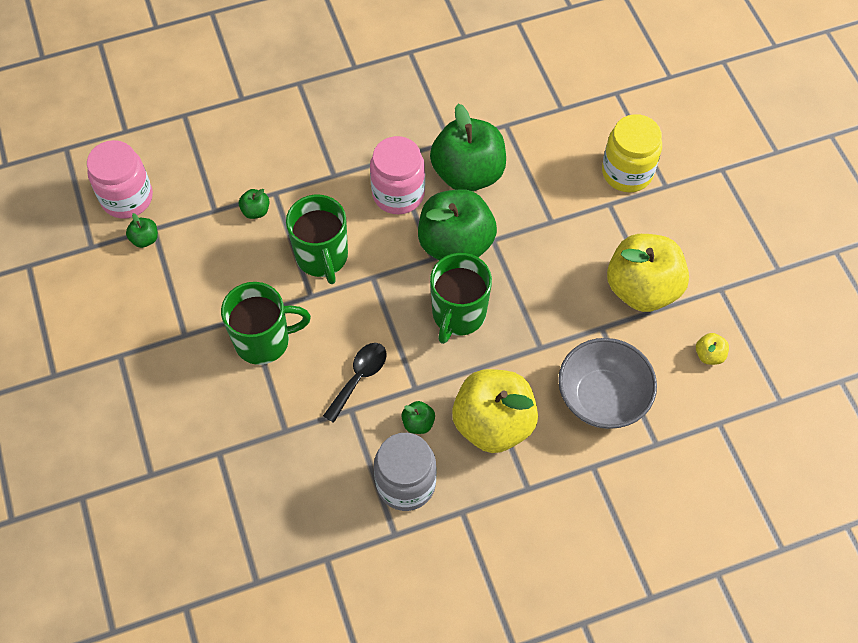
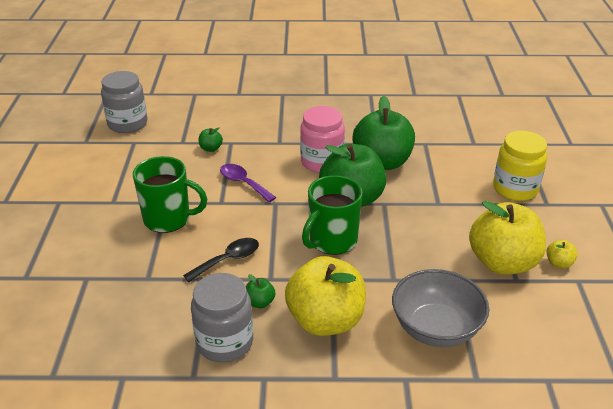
camera: 20 degrees right, 25 degrees down
pink jar [87,140,153,218] -> grey jar [101,71,147,133]
green apple [126,213,158,248] -> none
green mug [286,195,348,284] -> purple spoon [220,164,276,202]
yellow apple [696,333,729,365] -> yellow apple moved to [547,240,578,269]

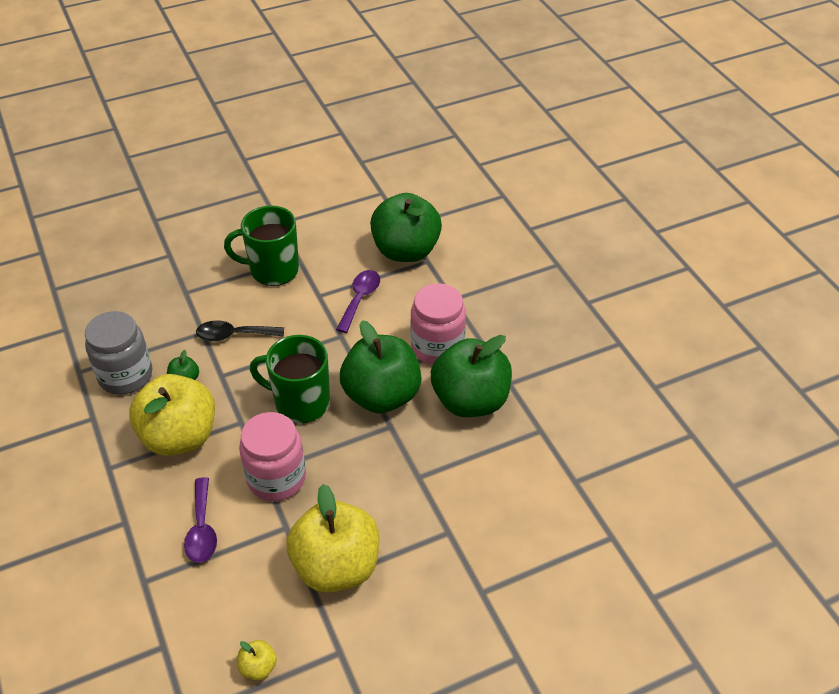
camera: 65 degrees right, 10 degrees up
grey jar [101,71,147,133] -> none
green mug [133,156,207,233] -> green mug turned 105 degrees clockwise [224,206,299,286]
black spoon [183,238,259,282] -> black spoon turned 150 degrees clockwise [196,320,284,341]
green apple [199,127,223,152] -> green apple [370,193,442,262], size x2.49
grey bowl [392,269,489,347] -> purple spoon [184,477,217,563]
yellow jar [493,131,547,201] -> none
yellow apple [547,240,578,269] -> yellow apple moved to [237,640,277,680]
none -> pink jar [239,412,306,501]

